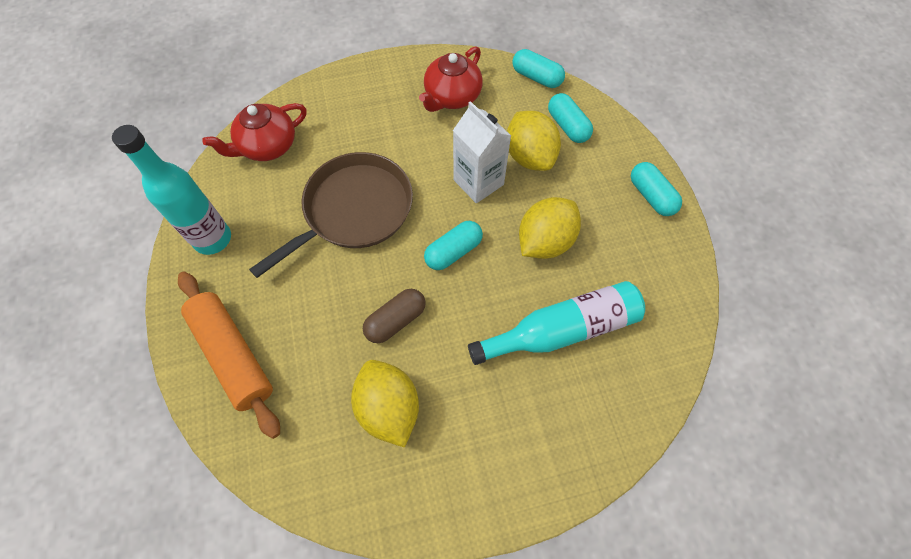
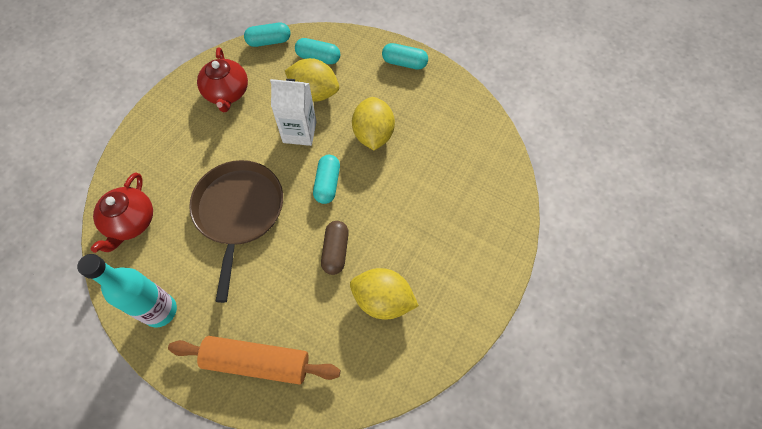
camera: 45 degrees left, 0 degrees up
turquoise bottle [468,281,645,365] -> none

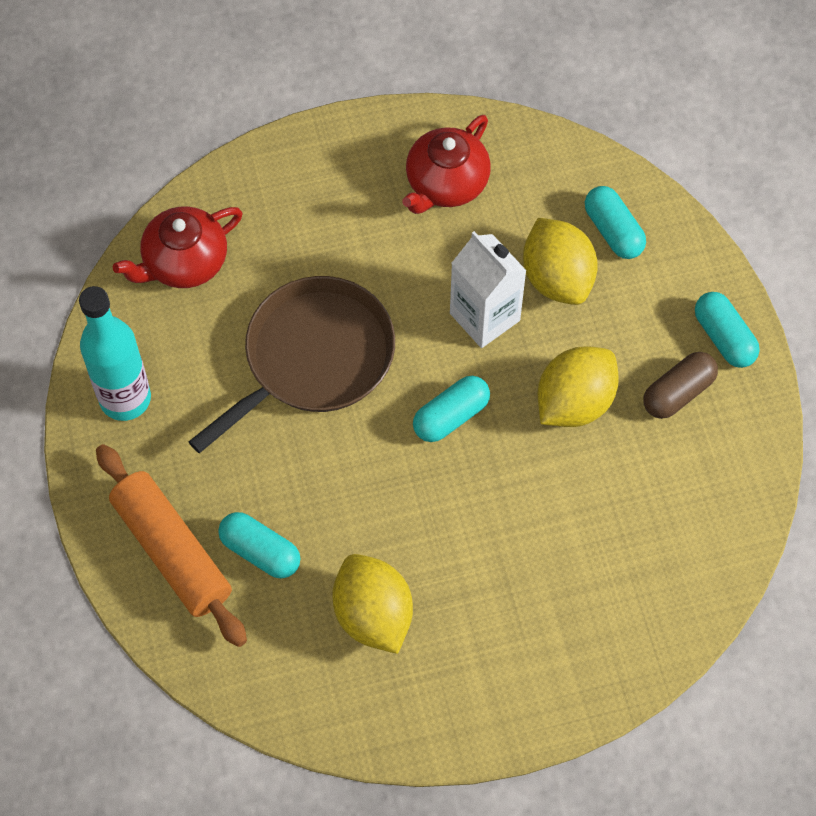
camera: 45 degrees right, 0 degrees up
turquoise capsule [244,23,290,47] -> turquoise capsule moved to [218,512,300,578]
brown capsule [321,221,349,275] -> brown capsule moved to [643,352,718,419]

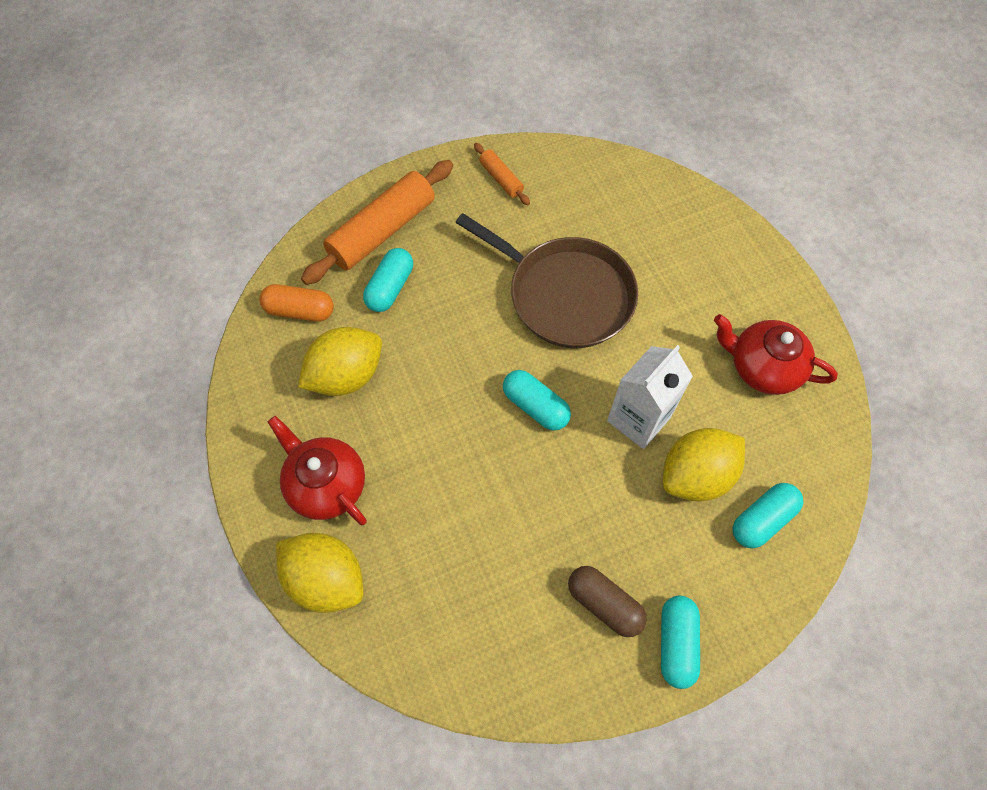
camera: 80 degrees right, 0 degrees up
turquoise bottle [79,286,151,421] -> orange rolling pin [474,143,530,205]
red teapot [113,206,243,288] -> red teapot moved to [268,416,367,525]
yellow lemon [538,346,619,427] -> yellow lemon moved to [276,533,363,613]
turquoise capsule [695,292,760,368] -> turquoise capsule turned 45 degrees counterclockwise [661,596,700,689]
none -> orange capsule [259,284,334,322]

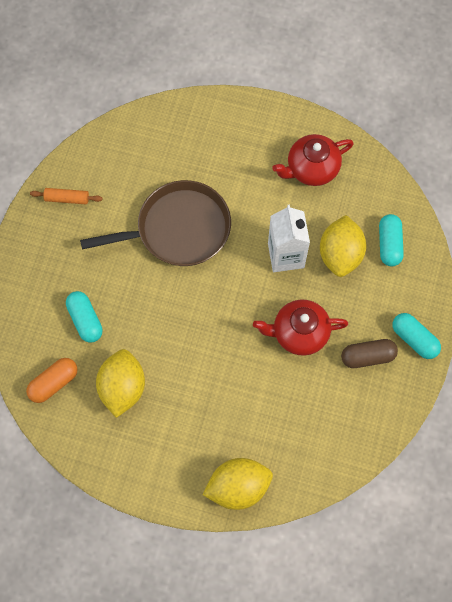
camera: 50 degrees left, 5 degrees up
red teapot [268,416,367,525] -> red teapot moved to [253,300,348,356]
orange rolling pin [301,160,453,285] -> none
turquoise capsule [503,370,571,431] -> none

